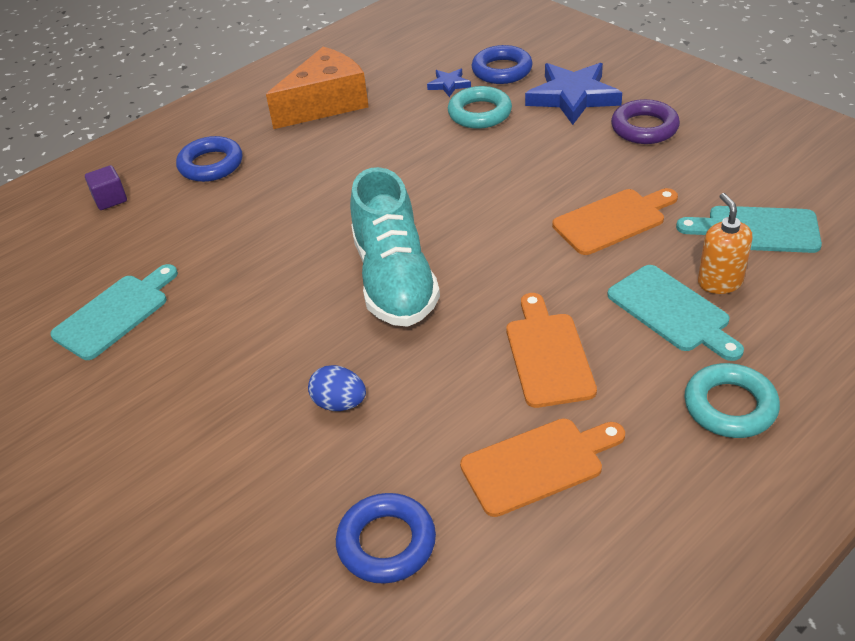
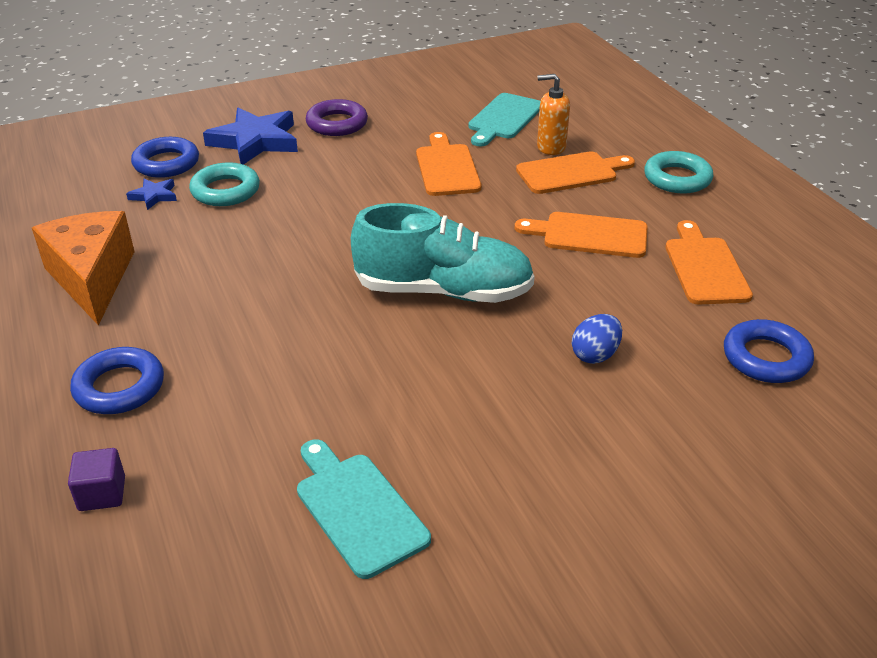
camera: 75 degrees left, 5 degrees down
turquoise cutting board [607,265,744,361] -> orange cutting board [516,151,635,194]

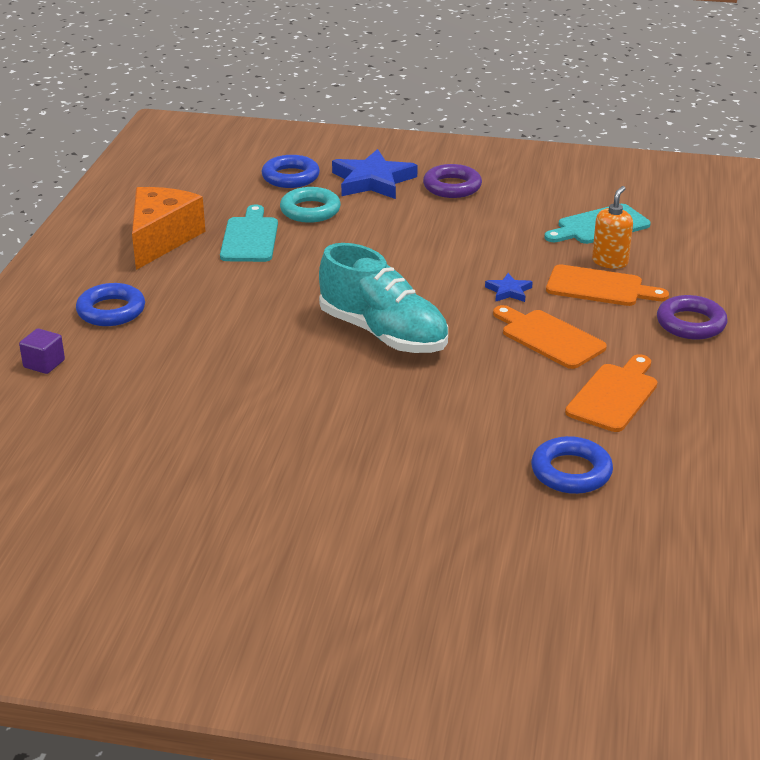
camera: 35 degrees right, 5 degrees down
blue star [126,178,177,210] -> blue star moved to [485,273,533,302]
turquoise cutting board [297,439,431,579] -> turquoise cutting board moved to [220,204,278,262]
orange cutting board [416,132,481,196] -> none
orange soap dispenser [537,74,570,155] -> orange soap dispenser turned 75 degrees clockwise [592,186,633,269]
blue egg [572,314,622,364] -> none
turquoise ring [644,151,713,193] -> purple ring [657,295,727,339]

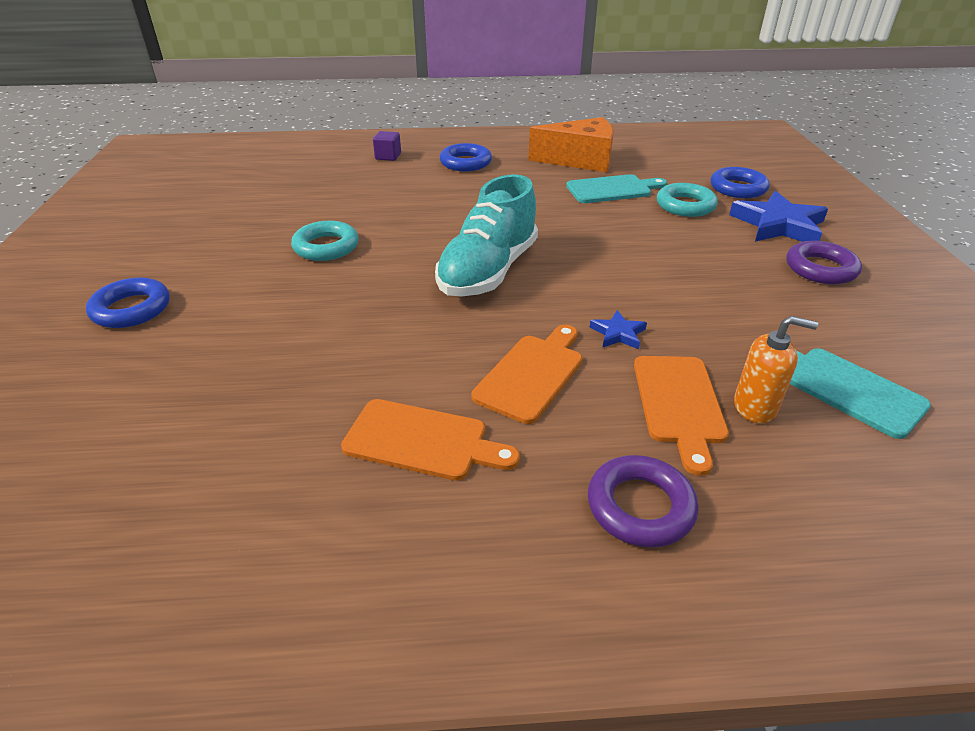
camera: 75 degrees right, 5 degrees up
blue ring [531,436,613,494] -> blue ring moved to [86,278,170,328]
none -> turquoise ring [291,221,359,261]

